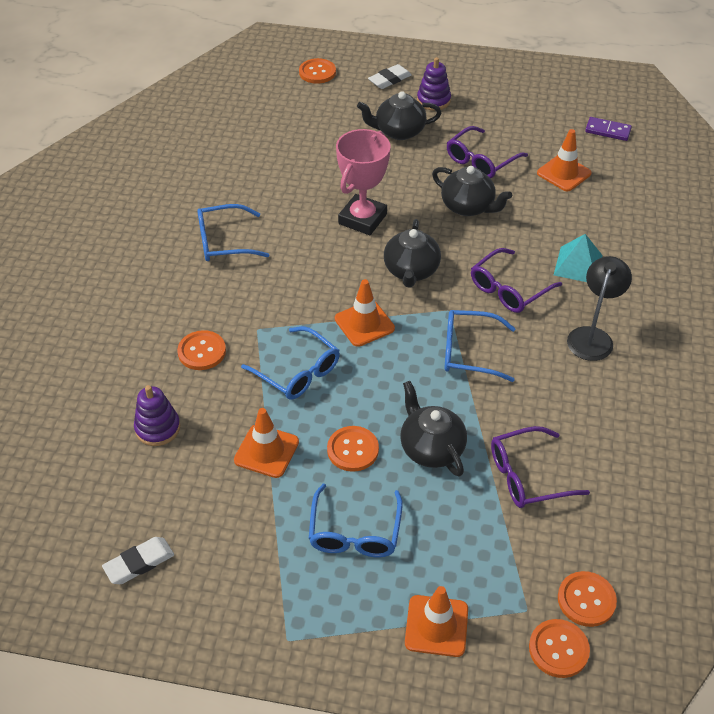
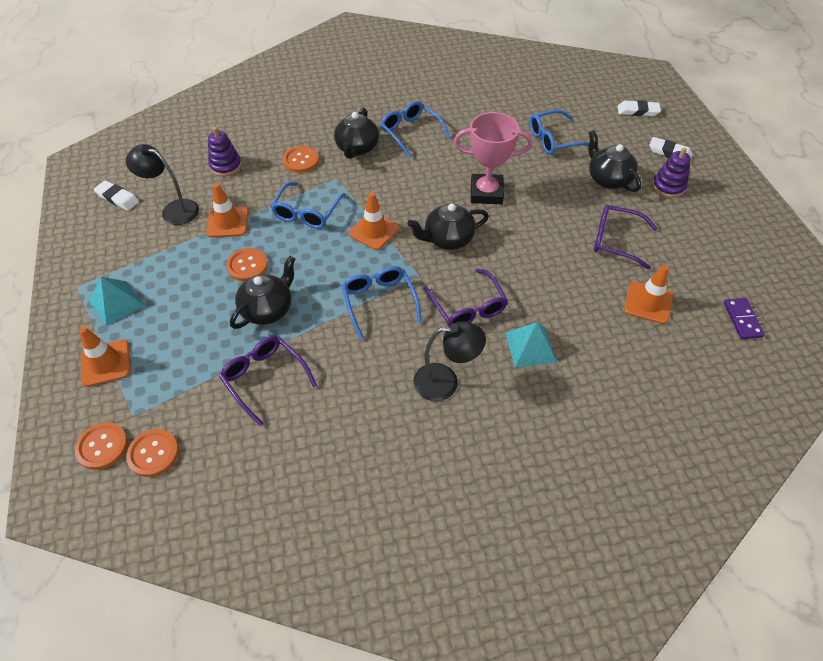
camera: 65 degrees right, 5 degrees up
orange button [299,58,336,84] -> white eraser [618,100,661,116]
blue glasses [309,484,403,557] -> blue glasses moved to [530,110,589,155]
black teapot [432,166,512,216] -> black teapot moved to [334,108,379,159]
purple glasses [471,248,562,313] -> purple glasses turned 135 degrees counterclockwise [424,269,508,327]
none -> turquoise pyramid [89,277,144,326]
none -> black lamp [126,144,199,225]

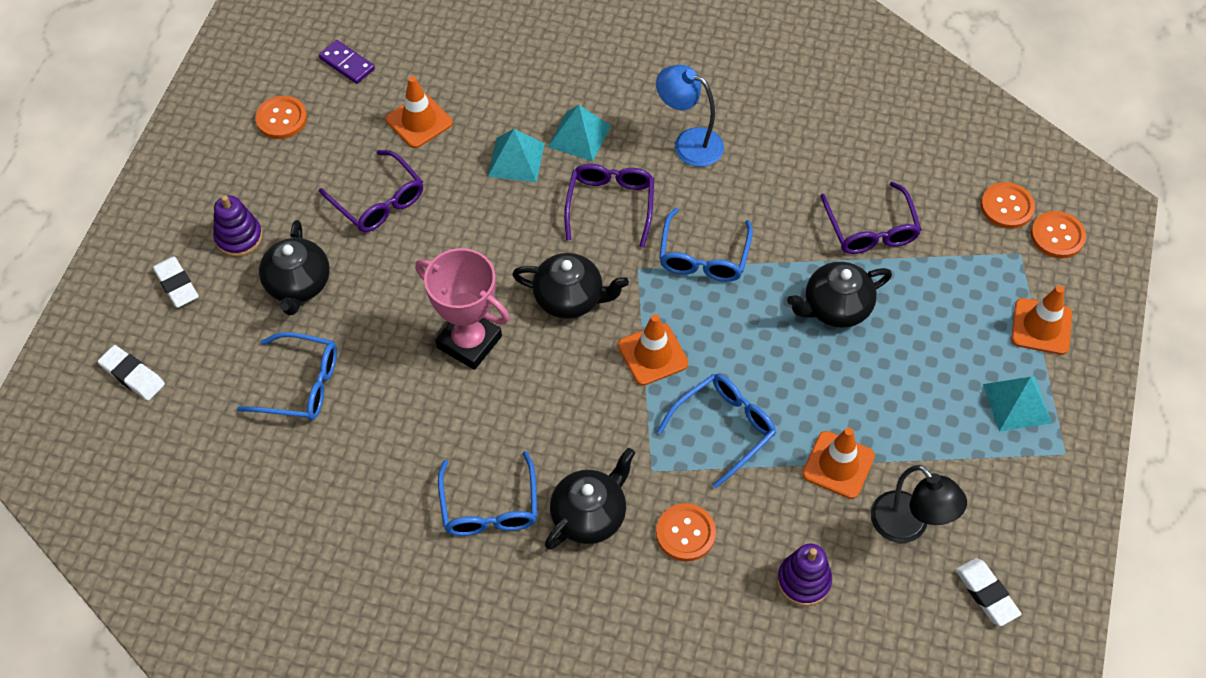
camera: 150 degrees left, 5 degrees up
orange button [226,248,268,281] -> orange button moved to [255,96,307,139]
black lamp [413,321,486,401] -> blue lamp [656,65,724,167]
purple domino [724,298,765,339] -> purple domino turned 75 degrees counterclockwise [319,40,375,84]
none -> turquoise pyramid [488,129,545,182]

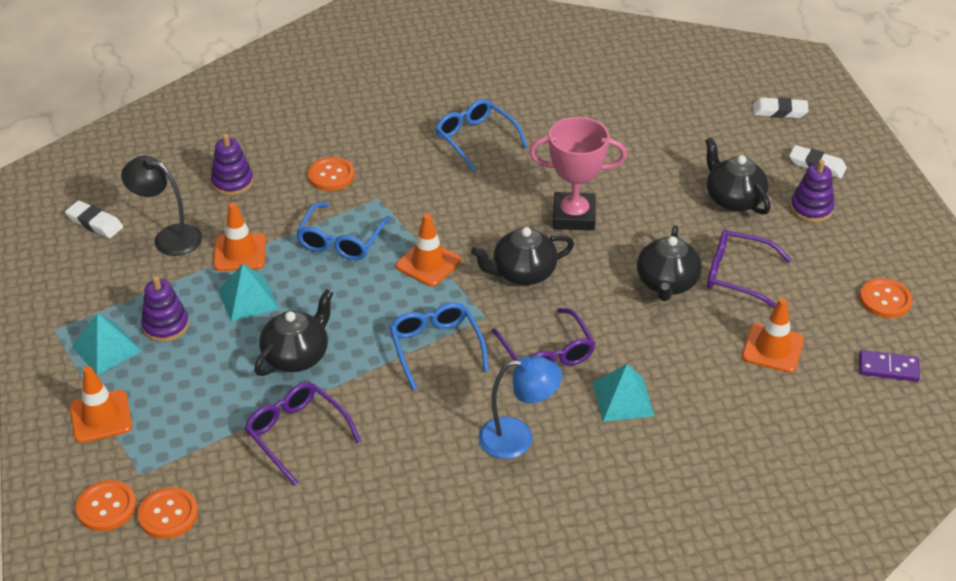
camera: 150 degrees right, 15 degrees down
blue glasses [237,332,337,420] -> none
turquoise pyramid [488,129,545,182] -> turquoise pyramid moved to [218,264,279,322]
black teapot [545,448,635,550] -> black teapot moved to [637,226,702,301]
none -> purple stacking toy [141,276,189,342]

